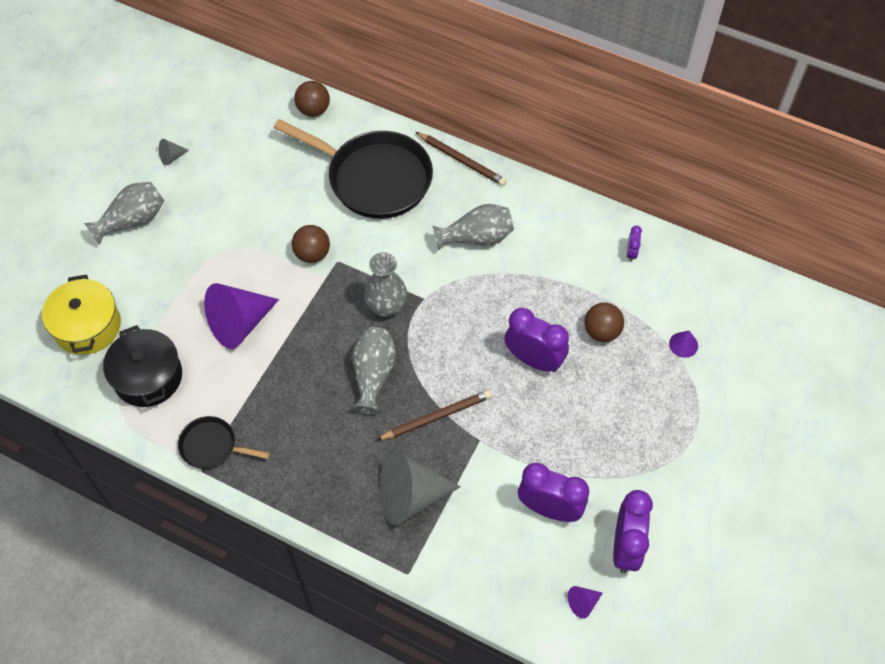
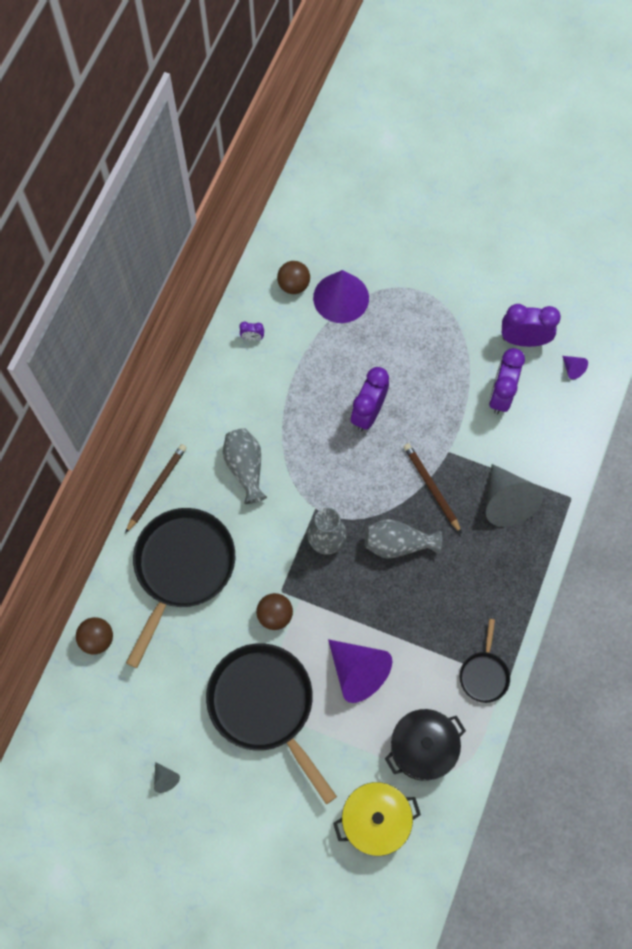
camera: 95 degrees left, 10 degrees up
grey vase [84,182,164,244] -> none
brown ball [584,303,624,342] -> brown ball moved to [277,261,310,294]
purple cone [669,331,698,358] -> purple cone [313,270,369,323], size x2.31
none -> black pan [206,643,337,804]

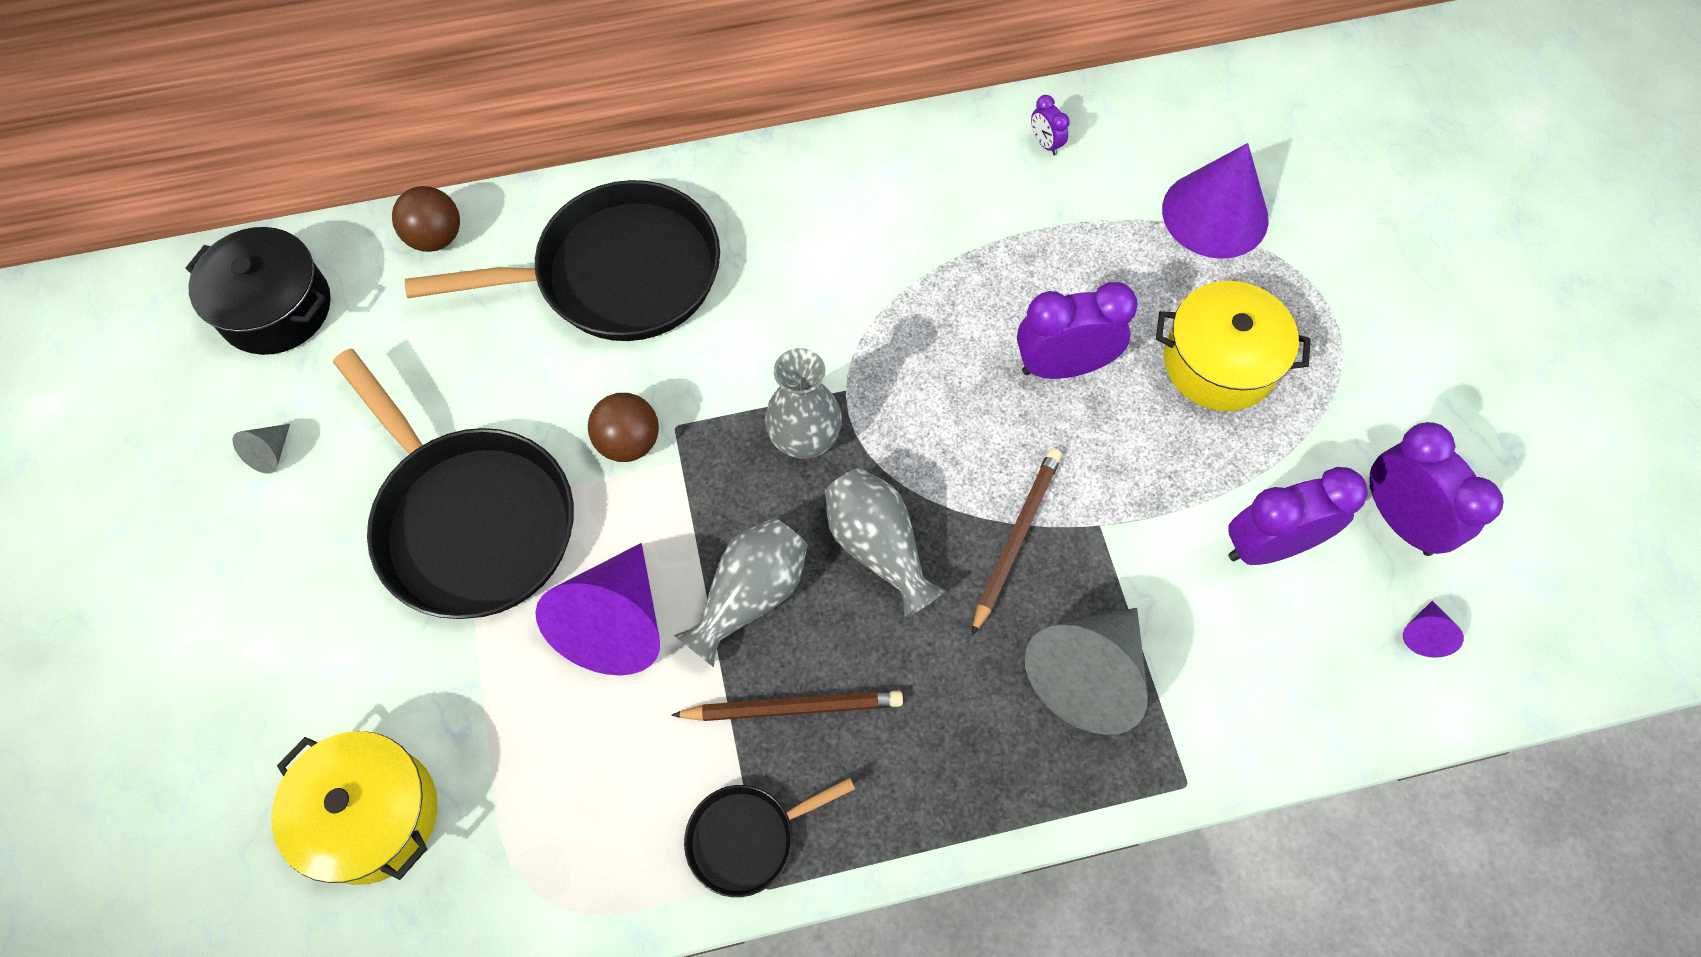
camera: 55 degrees right, 5 degrees down
brown pencil [125,444,187,533] -> brown pencil moved to [671,690,903,721]
black pan [206,643,337,804] -> black pan turned 120 degrees clockwise [333,349,574,619]
grey vase [223,428,267,504] -> grey vase moved to [674,517,808,667]
brown ball [277,261,310,294] -> none
black pot [385,709,466,781] -> black pot moved to [186,227,331,355]
none -> yellow pot [1156,281,1311,411]

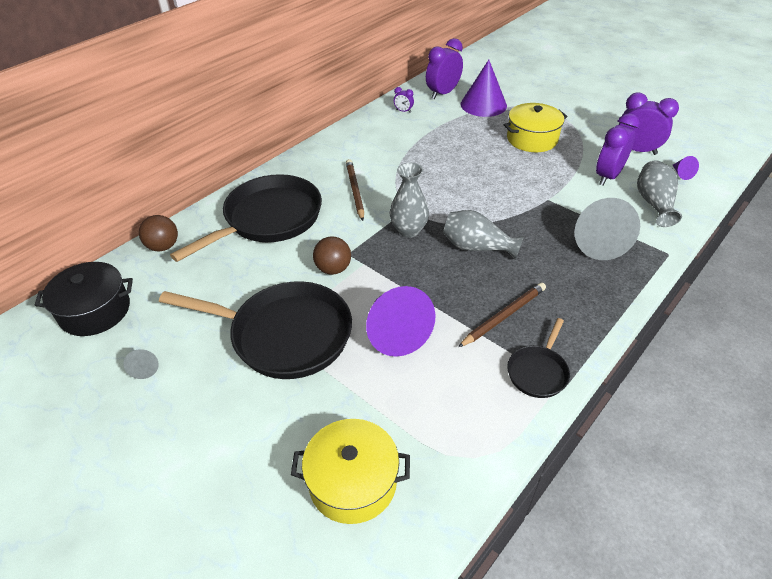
camera: 35 degrees left, 20 degrees down
grey vase [674,517,808,667] -> grey vase moved to [637,160,682,227]
brown pencil [972,448,1062,635] -> brown pencil moved to [346,159,364,221]
purple clock [1017,282,1138,379] -> purple clock moved to [426,38,463,99]

